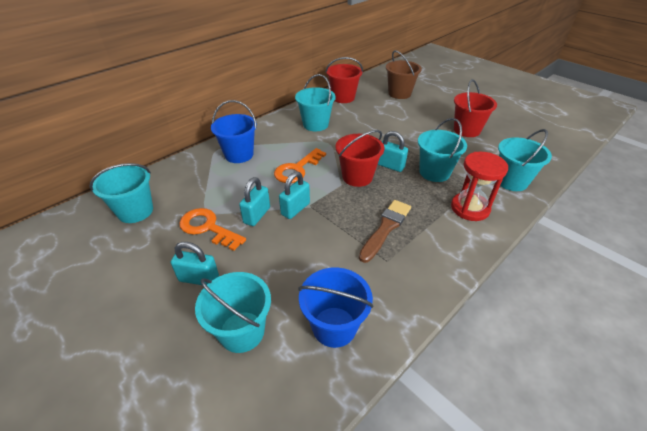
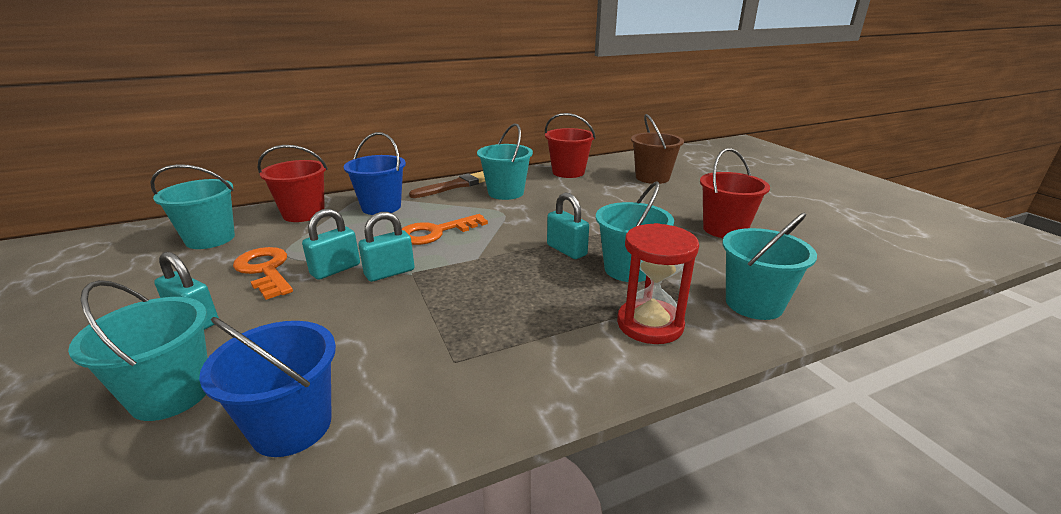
camera: 20 degrees right, 15 degrees down
red bucket [335,130,384,187] -> red bucket moved to [257,145,328,222]
brown brush [359,200,411,263] -> brown brush moved to [409,171,485,198]

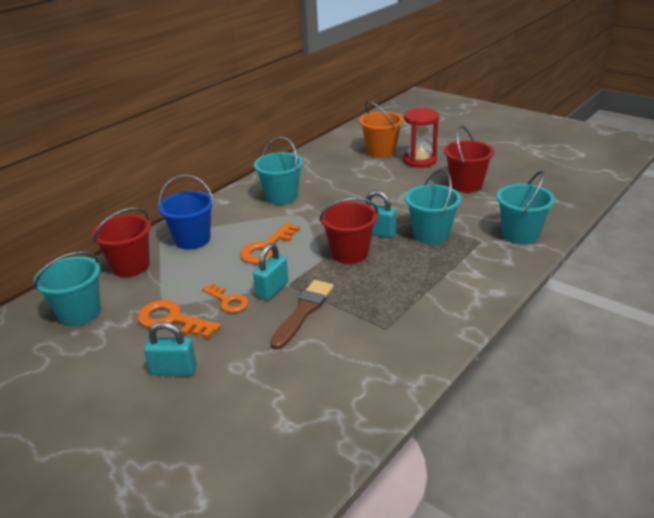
camera: 25 degrees left, 5 degrees up
turquoise bucket [68,280,208,421] -> none
blue bucket [199,317,336,457] -> none
turquoise padlock [302,209,360,280] -> orange key [202,283,248,313]
brown brush [409,171,485,198] -> brown brush moved to [270,280,334,350]
red bucket [545,113,596,178] -> red bucket moved to [319,198,378,264]
red hourglass [617,223,699,344] -> red hourglass moved to [403,108,439,168]
brown bucket [631,114,684,184] -> orange bucket [359,101,403,158]

